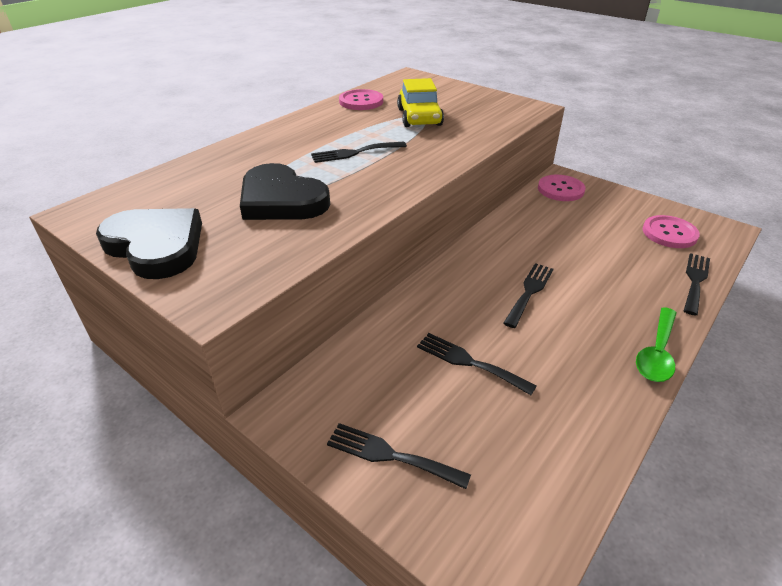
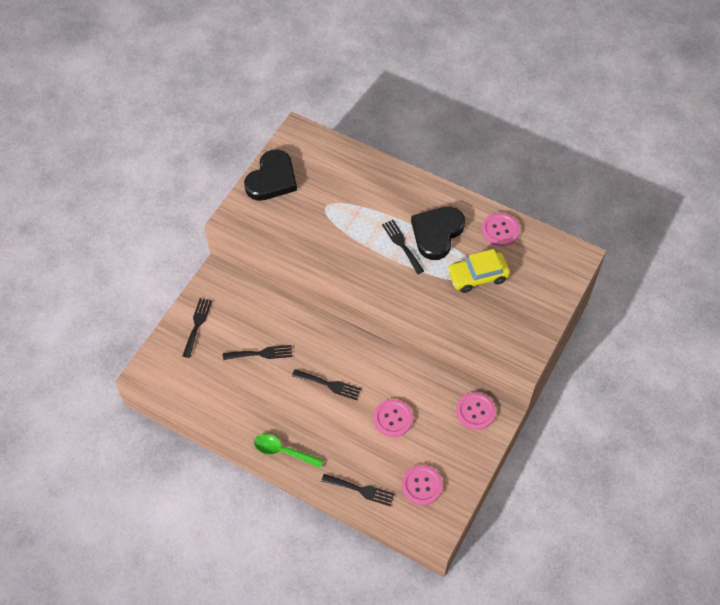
camera: 80 degrees right, 20 degrees up
black heart [240,163,330,220] -> black heart moved to [411,206,465,260]
black fork [417,333,537,395] -> black fork turned 60 degrees clockwise [223,345,292,360]
none -> pink button [374,399,413,437]

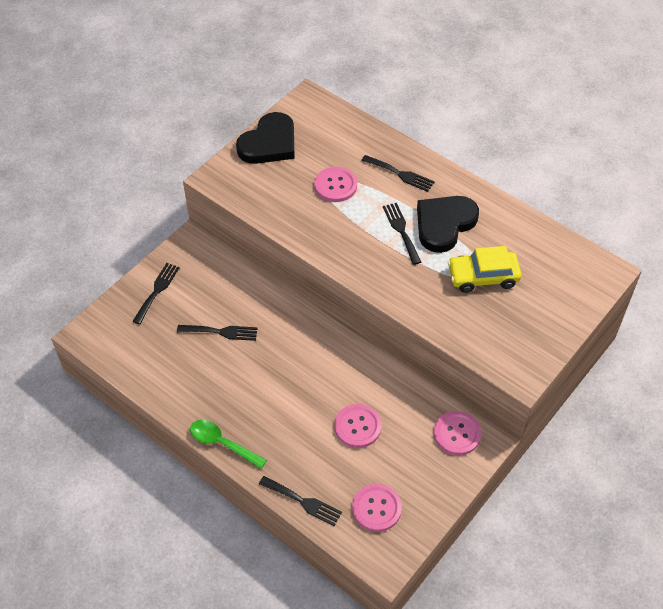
camera: 10 degrees right, 5 degrees down
black fork [292,369,361,400] -> black fork moved to [361,155,435,192]
pink button [482,213,520,246] -> pink button moved to [314,167,357,202]

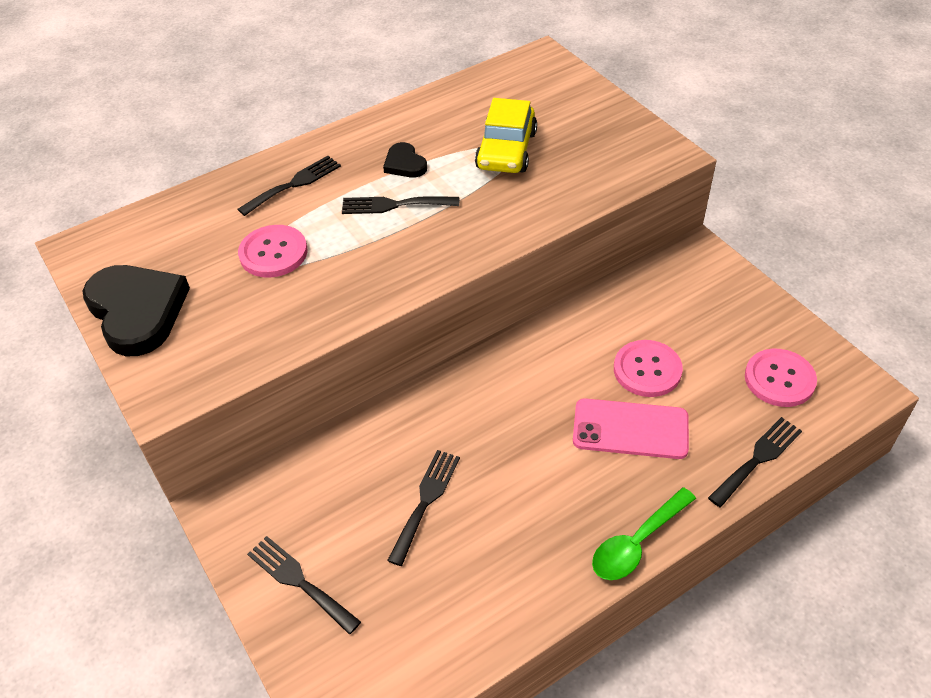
camera: 70 degrees left, 5 degrees down
black heart [417,196,479,253] -> black heart [383,142,427,178], size x0.49
pink button [434,411,481,455] -> none
none -> pink phone [573,398,689,459]

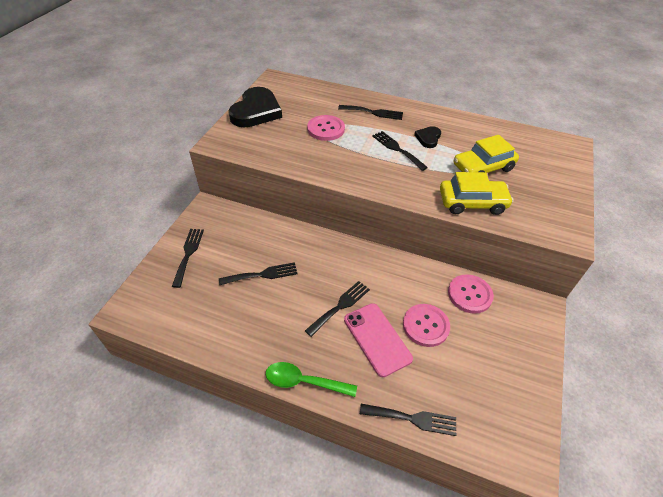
camera: 50 degrees right, 0 degrees up
pink button [745,349,817,407] -> pink button moved to [448,274,494,314]
none -> black fork [305,281,370,337]
none -> yellow car [440,172,513,215]

